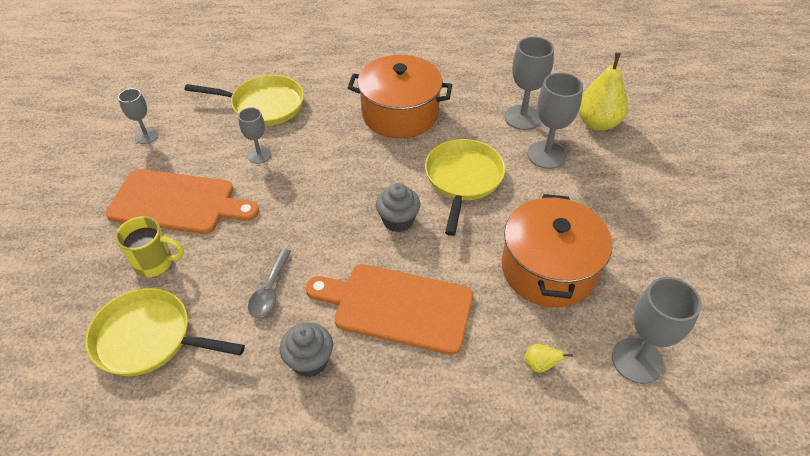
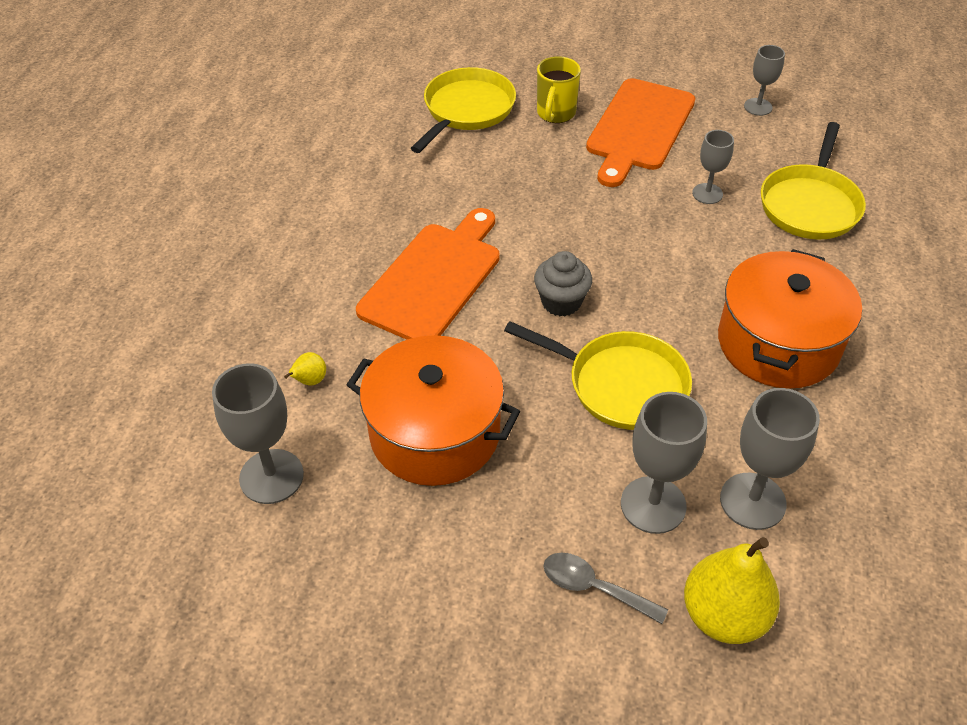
camera: 105 degrees right, 0 degrees up
grey spoon [248,249,291,318] -> grey spoon moved to [543,553,668,624]
grey cupcake [280,322,333,377] -> none

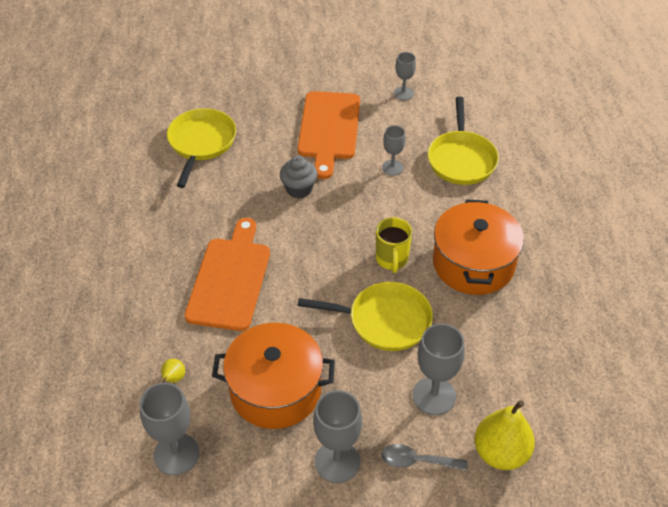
camera: 20 degrees left, 0 degrees up
grey cupcake [534,251,592,316] -> grey cupcake moved to [280,156,317,199]
yellow mug [537,56,581,123] -> yellow mug moved to [376,217,412,273]
grey goblet [720,388,820,530] -> grey goblet moved to [313,390,362,483]

